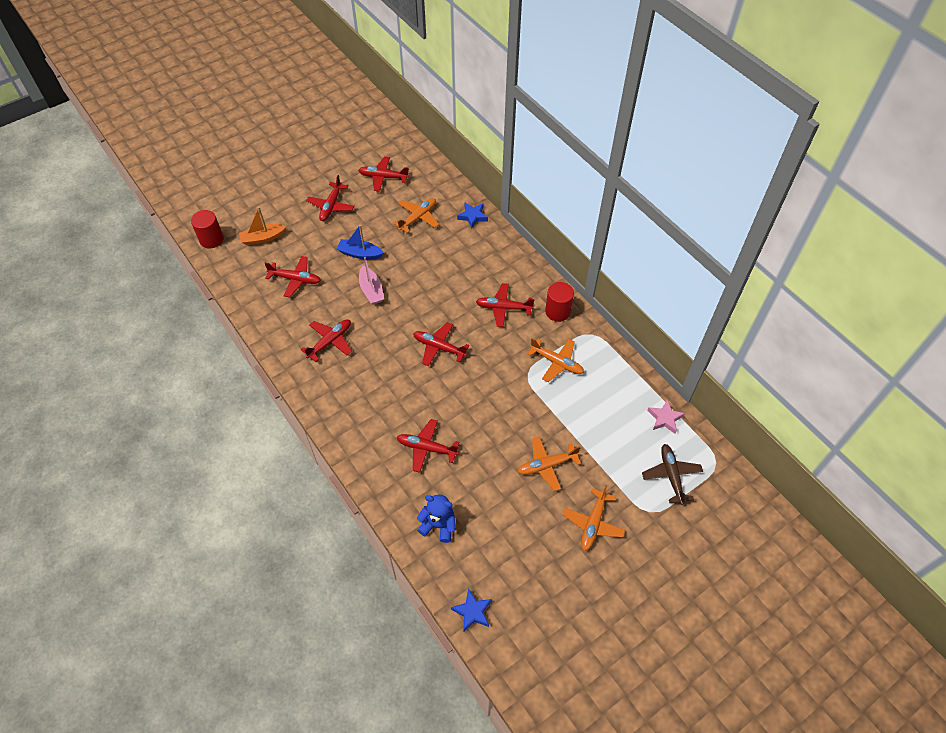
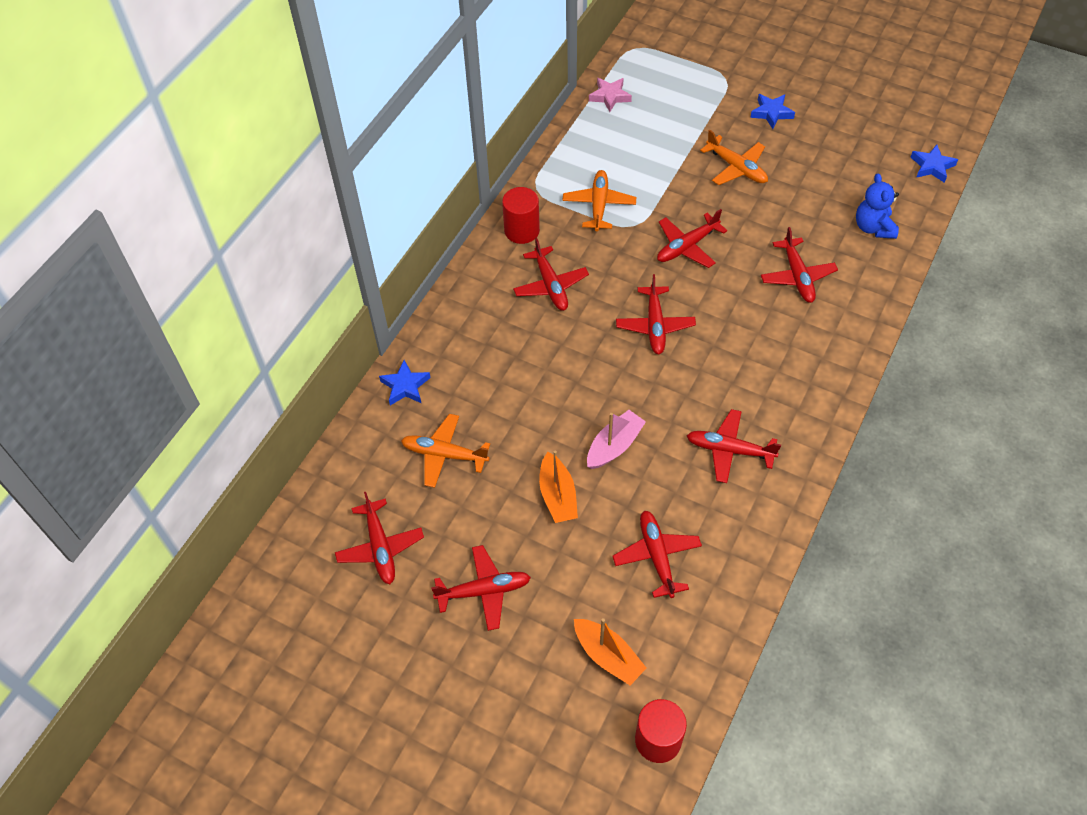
camera: 115 degrees left, 0 degrees up
blue boat [337,225,384,260] -> orange boat [539,450,578,523]
orange plane [563,485,625,551] -> blue star [750,94,795,129]
brown plane [642,444,703,505] -> none
none -> red plane [657,209,727,268]

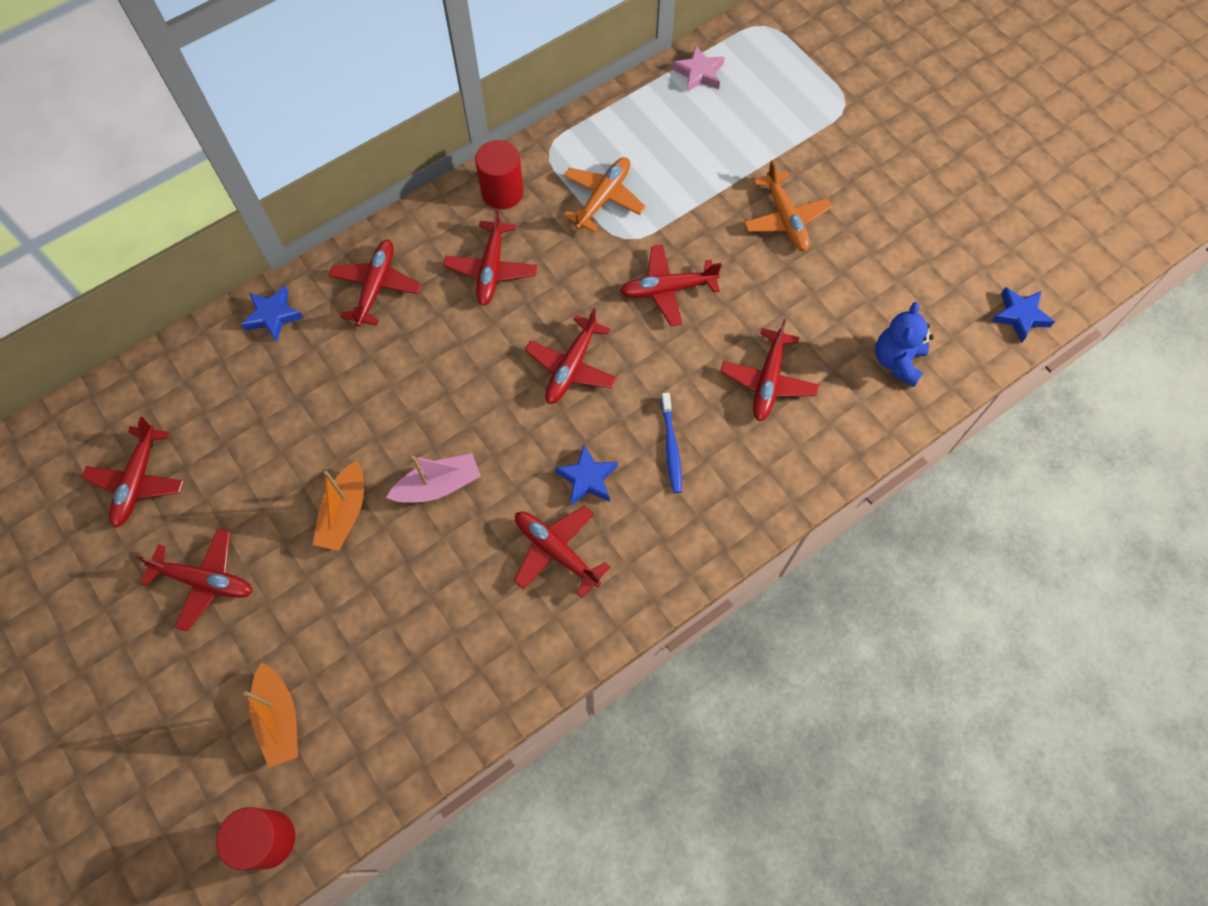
camera: 25 degrees right, 10 degrees up
orange plane [401,414,490,488] -> none
red plane [612,510,702,598] -> red plane moved to [328,240,422,326]
blue star [750,94,795,129] -> blue star moved to [555,445,618,505]
none -> blue toothbrush [661,393,682,493]

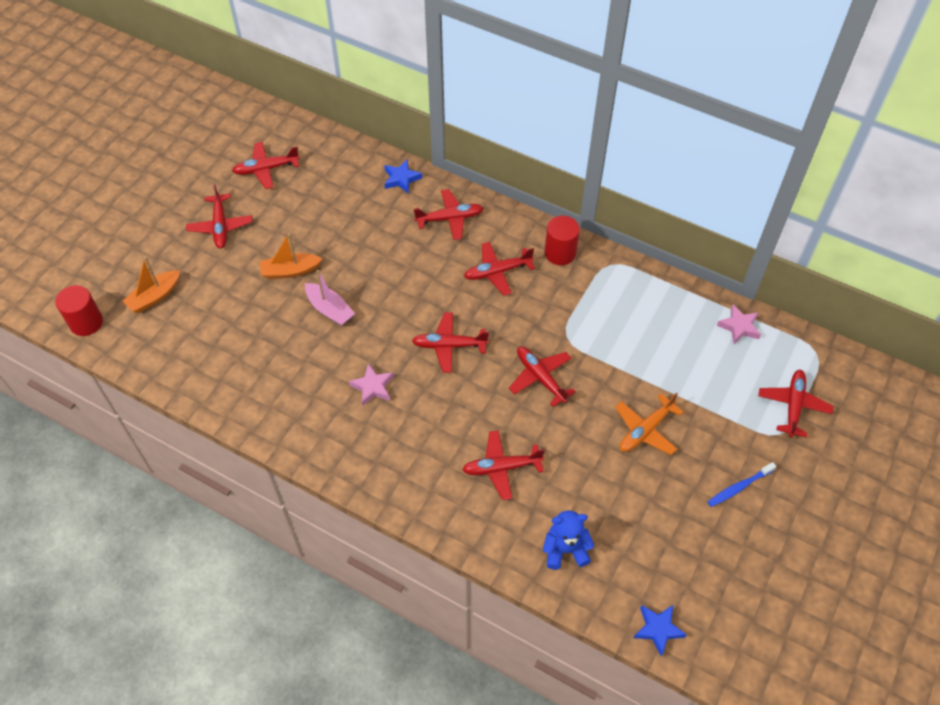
camera: 65 degrees right, 10 degrees down
red plane [514,506,610,598] -> red plane moved to [758,370,833,438]
blue star [555,445,618,505] -> pink star [349,364,394,406]
orange plane [563,157,646,232] -> none
blue toothbrush [661,393,682,493] -> blue toothbrush moved to [708,462,776,507]

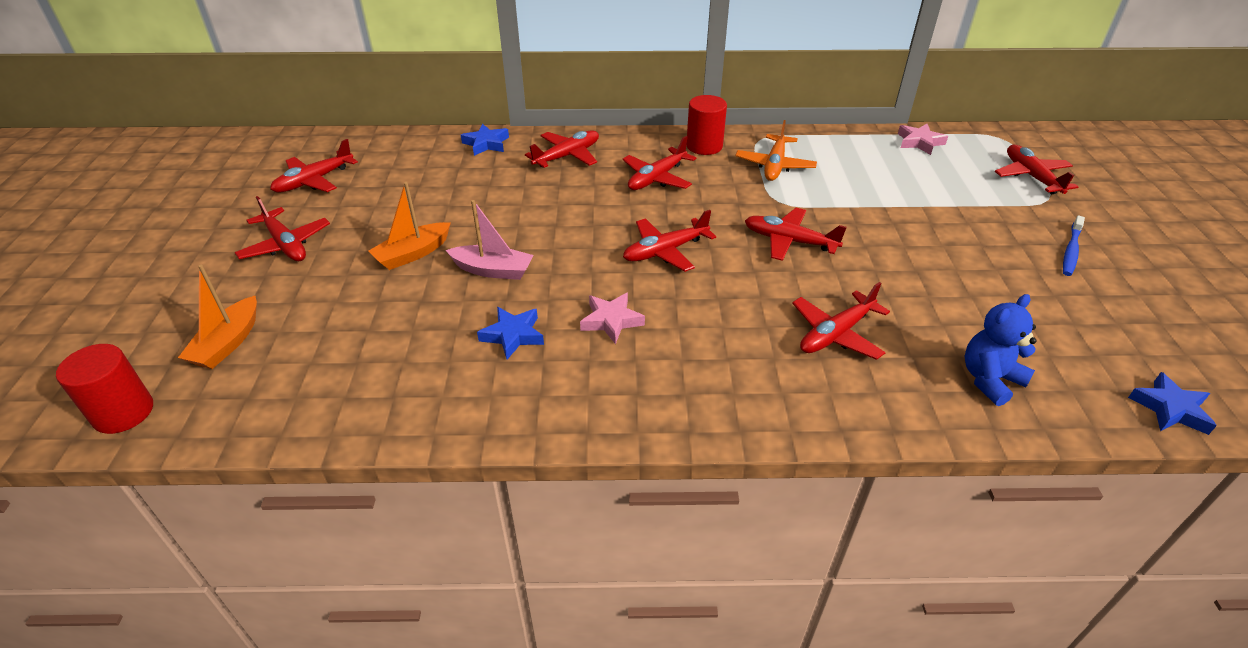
camera: 30 degrees left, 15 degrees down
orange plane [615,393,684,455] -> orange plane moved to [735,120,817,181]
none -> blue star [477,307,544,359]

